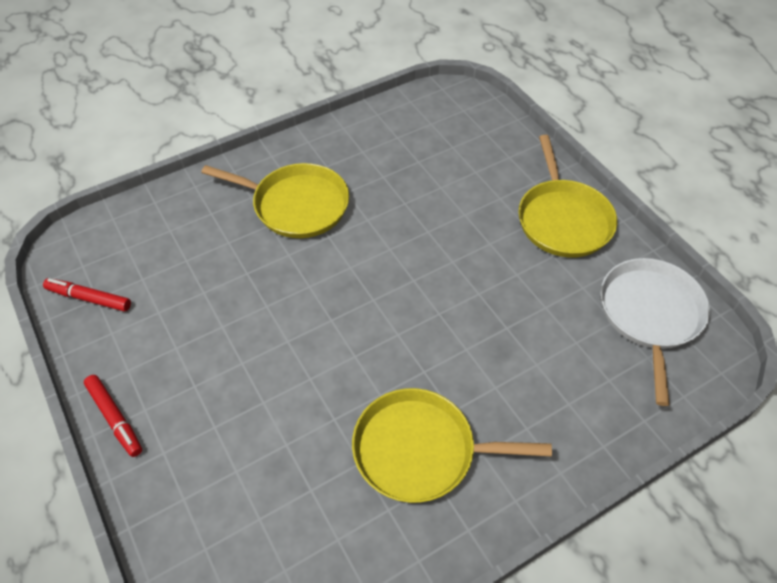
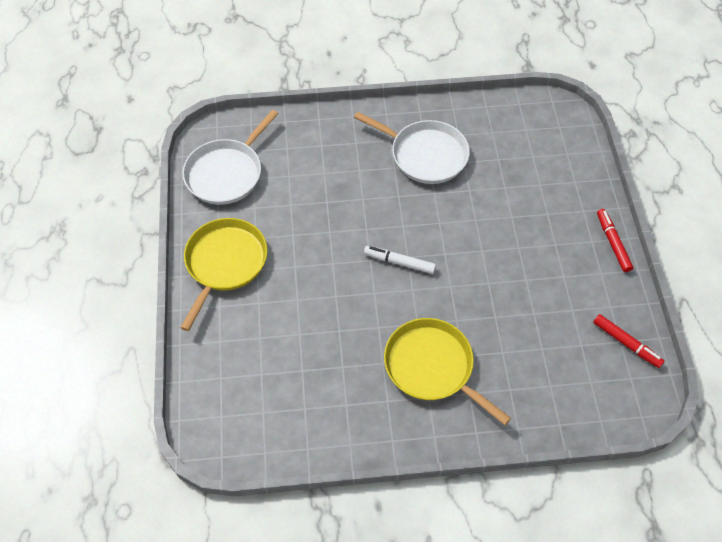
camera: 155 degrees left, 5 degrees up
yellow pan [352,388,552,503] -> white pan [354,112,470,184]
none -> white marker [364,246,436,274]

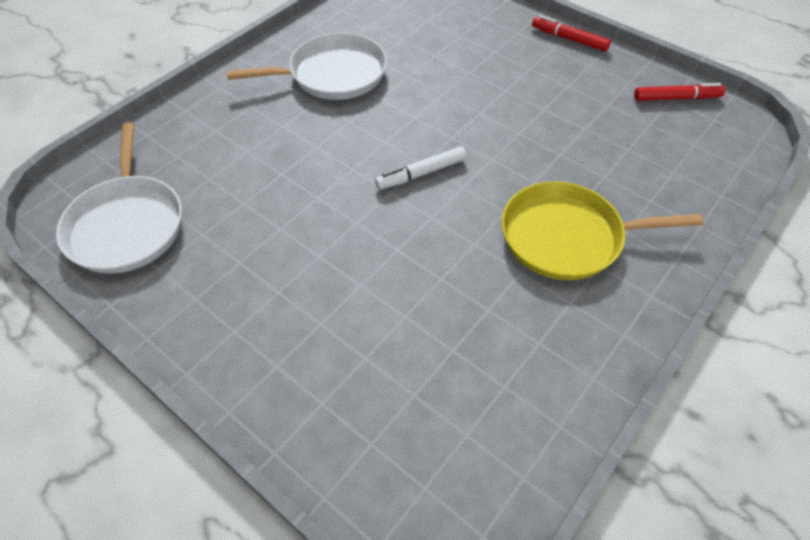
camera: 45 degrees left, 5 degrees down
yellow pan [180,218,267,331] -> none

